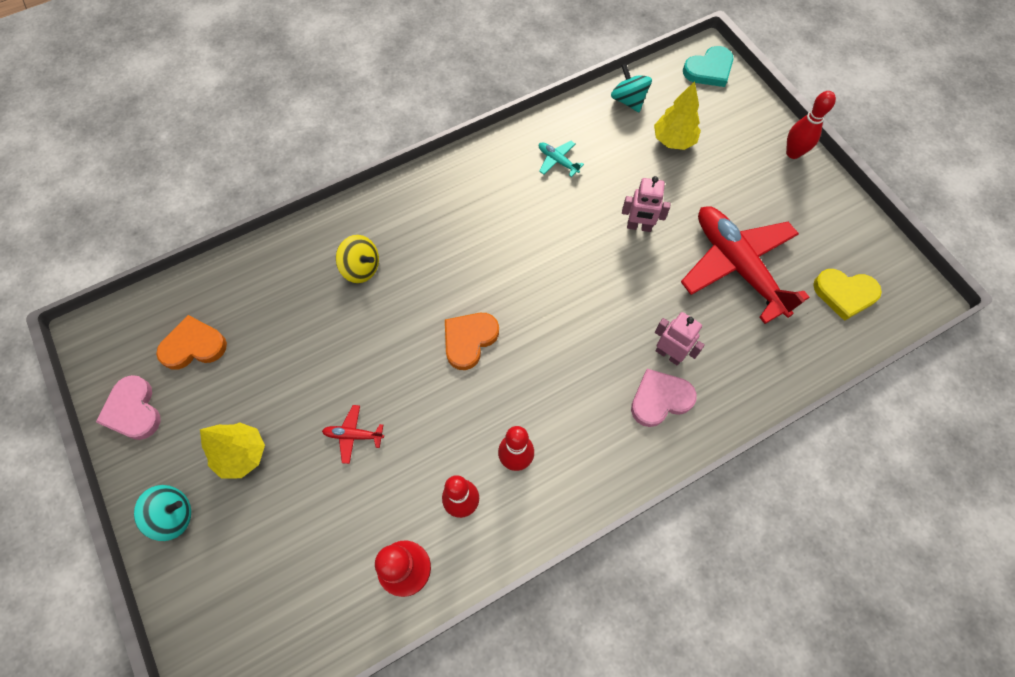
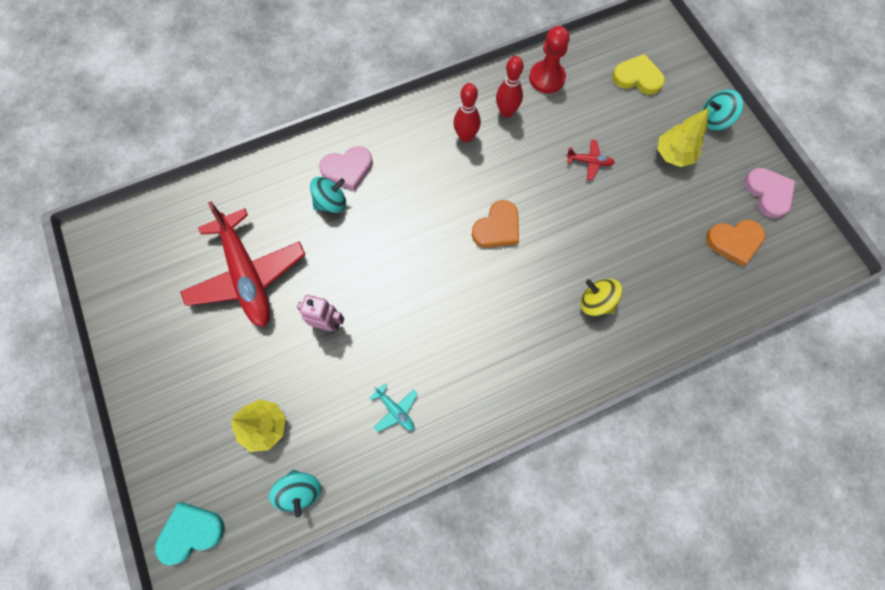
camera: 175 degrees left, 5 degrees up
pink robot [655,312,705,365] -> turquoise spinning top [310,177,346,213]
red bowling pin [786,91,836,159] -> none
yellow heart [813,269,882,321] -> yellow heart moved to [612,54,665,95]

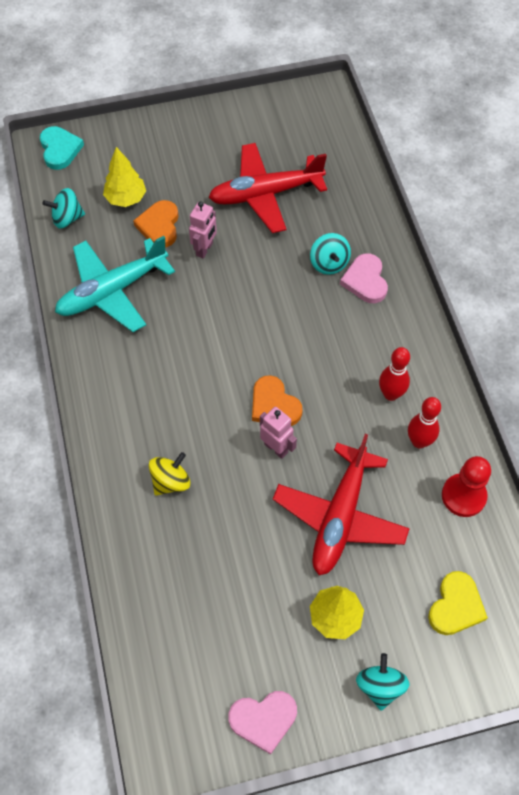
camera: 100 degrees right, 10 degrees down
turquoise plane [369,383,418,432] -> turquoise plane [55,236,175,332], size x2.50
red plane [566,139,615,180] -> red plane [273,434,410,575], size x2.50
orange heart [706,220,765,266] -> orange heart moved to [133,200,178,247]
none -> pink robot [260,407,297,459]

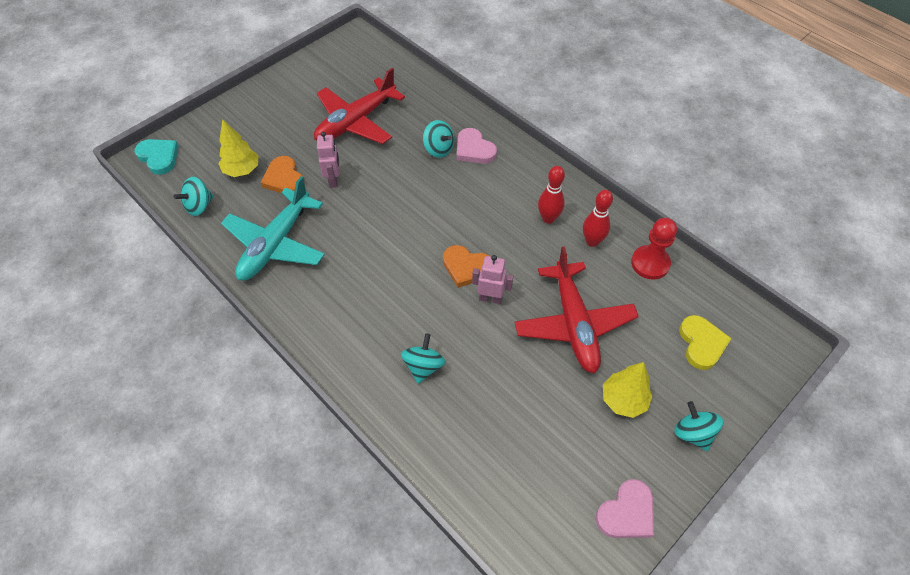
camera: 30 degrees left, 5 degrees down
yellow spinning top [149,452,190,496] -> turquoise spinning top [401,333,445,384]

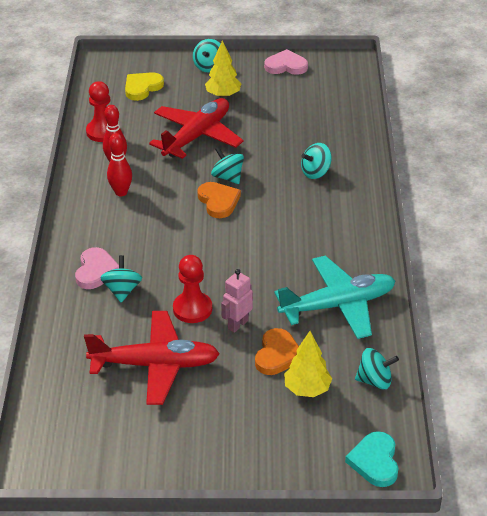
camera: 135 degrees left, 15 degrees down
pink robot [472,255,513,304] -> turquoise spinning top [211,147,244,184]
none -> red pawn [173,255,212,323]

